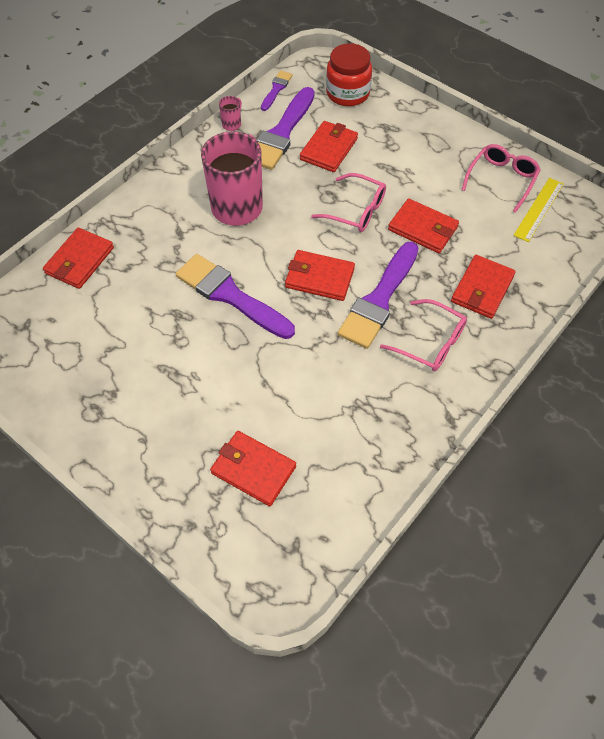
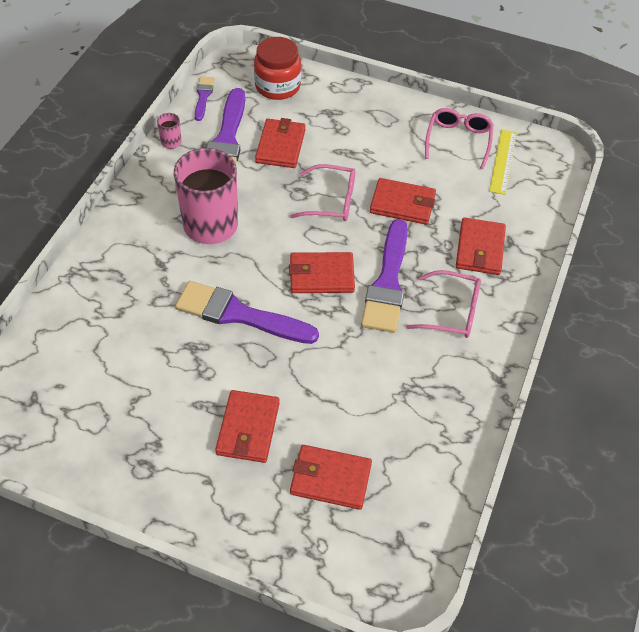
camera: 20 degrees left, 5 degrees down
red wallet [43,228,114,289] -> red wallet moved to [215,390,280,463]

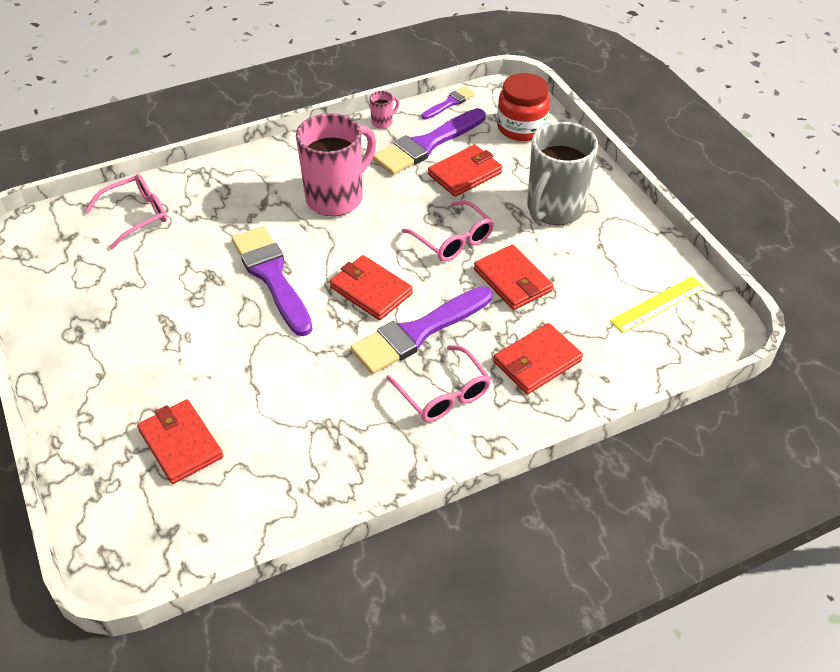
camera: 45 degrees right, 5 degrees down
red wallet [215,390,280,463] -> none
pink glasses [425,108,494,169] -> pink glasses moved to [85,174,167,249]
none -> grey mug [527,122,598,225]

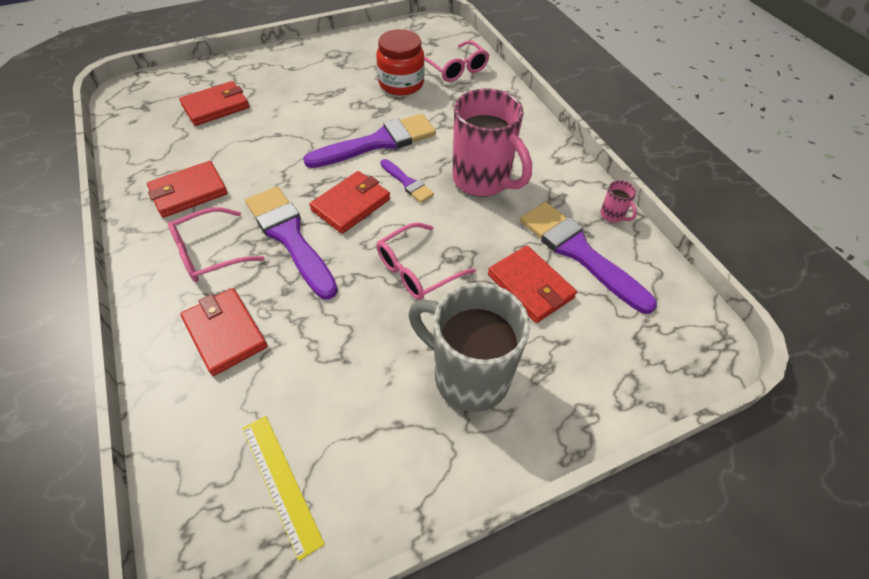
camera: 90 degrees right, 5 degrees up
purple brush [422,87,475,119] -> purple brush moved to [380,159,434,203]
red wallet [474,244,553,310] -> red wallet moved to [147,161,228,218]
red jar [497,73,550,141] -> red jar moved to [376,29,425,96]

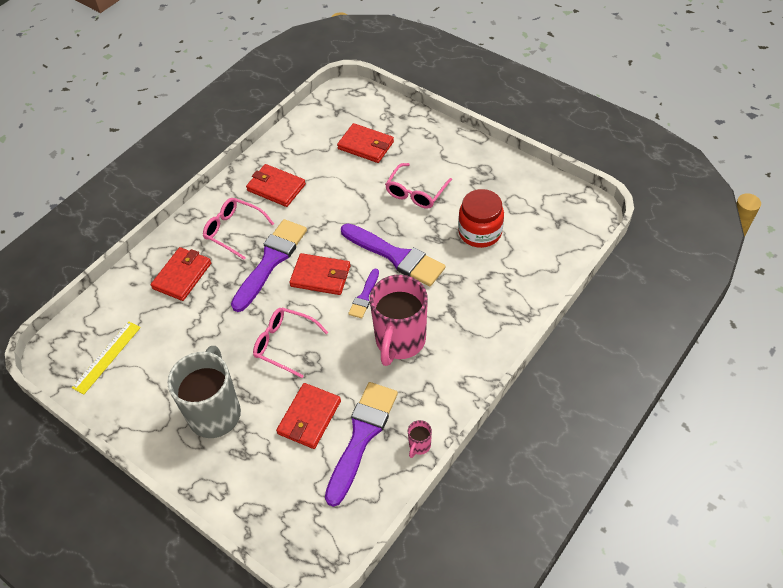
camera: 65 degrees right, 0 degrees up
pink glasses [424,40,489,82] -> pink glasses moved to [385,163,452,209]

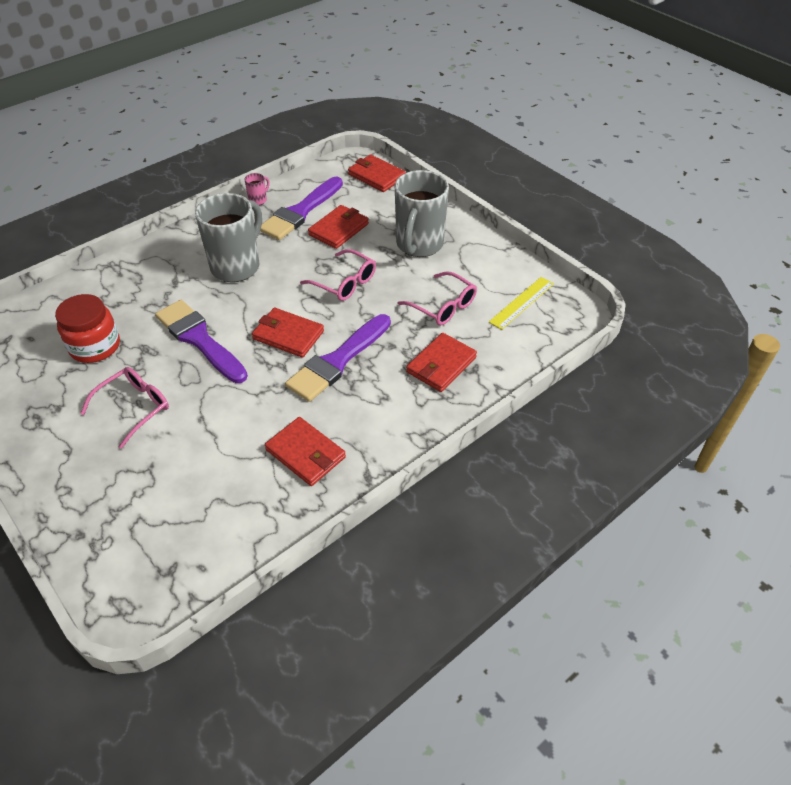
camera: 170 degrees left, 5 degrees down
pink glasses [203,198,274,260] -> pink glasses moved to [397,271,477,325]
red wallet [337,123,394,163] -> red wallet moved to [348,155,406,192]
purple brush [348,269,379,319] -> none
pink mug [370,275,428,366] -> grey mug [195,193,262,282]

